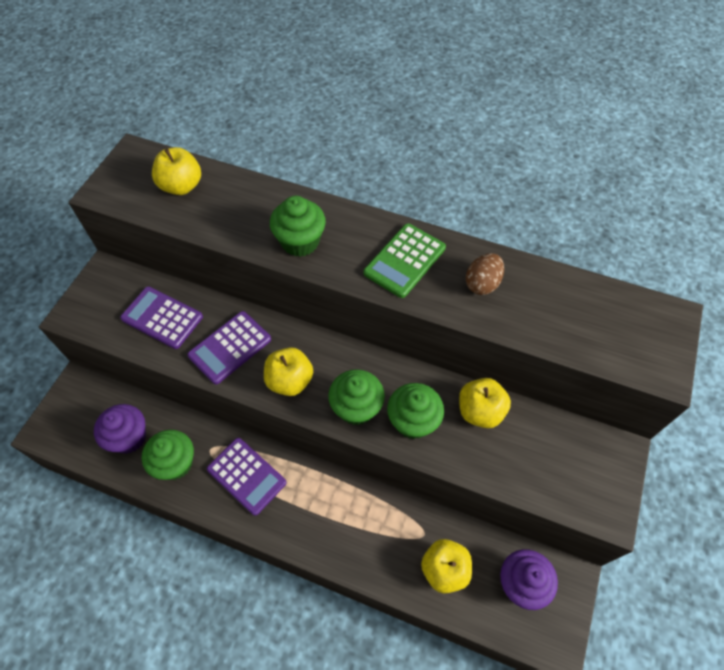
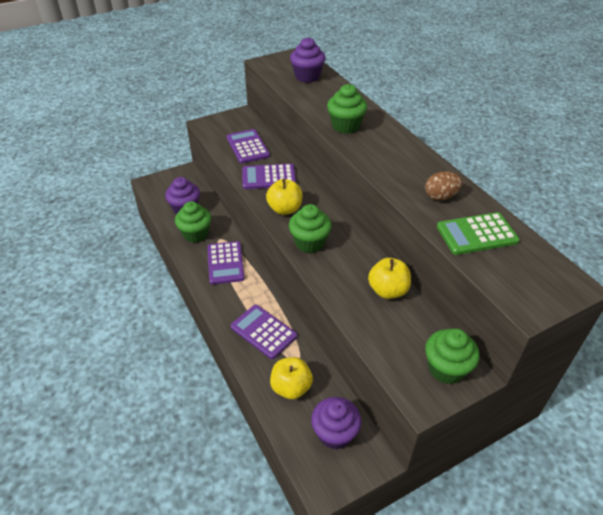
camera: 40 degrees right, 15 degrees down
yellow apple [152,147,201,195] -> purple cupcake [290,37,325,83]
green calculator [364,223,446,298] -> green calculator moved to [437,212,520,255]
green cupcake [387,383,444,439] -> green cupcake moved to [425,328,479,384]
none -> purple calculator [230,305,297,359]

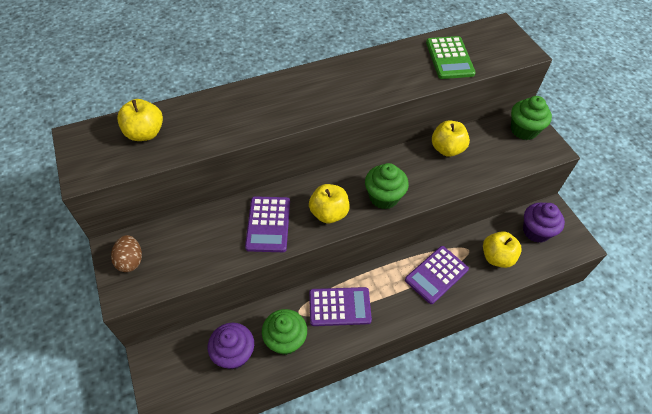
camera: 85 degrees left, 10 degrees up
purple calculator [227,129,270,164] -> none
purple cupcake [290,37,325,83] -> yellow apple [117,99,163,141]
green cupcake [327,84,367,134] -> none
brown egg [425,171,462,200] -> brown egg moved to [111,235,142,272]

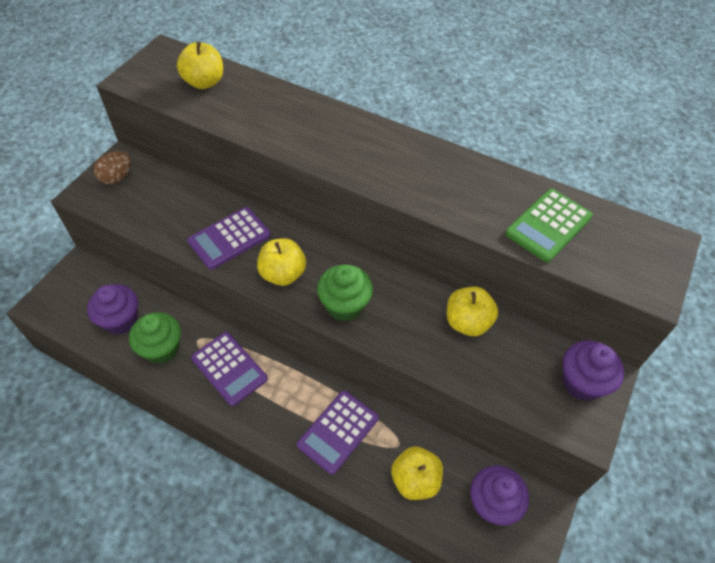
camera: 50 degrees right, 0 degrees up
purple calculator [405,246,469,304] -> purple calculator turned 60 degrees counterclockwise [297,390,379,475]
green cupcake [511,96,552,140] -> purple cupcake [562,340,624,401]

